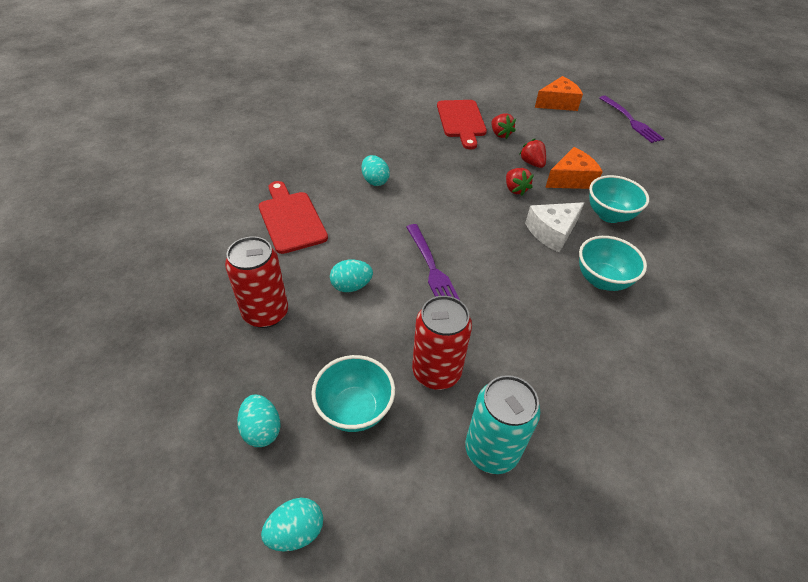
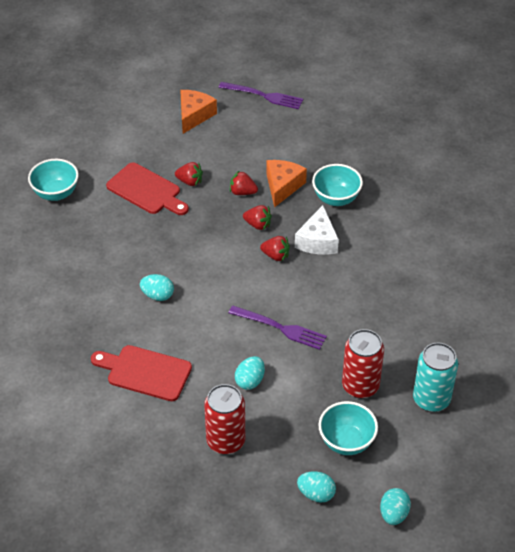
camera: 45 degrees left, 0 degrees up
turquoise bowl [579,236,647,291] -> turquoise bowl moved to [28,159,79,201]
none -> red strawberry [260,236,290,261]

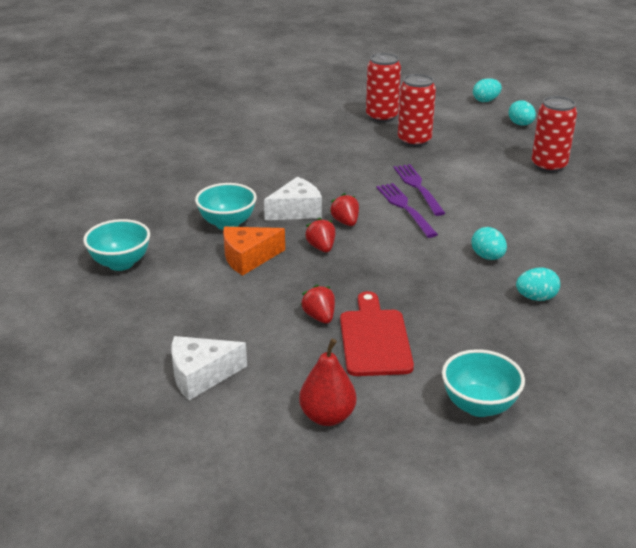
camera: 130 degrees left, 15 degrees down
red cutting board [91,345,192,401] -> none
orange cheese [180,90,217,134] -> white cheese [172,336,247,400]
purple fork [218,82,303,109] -> purple fork moved to [376,183,438,238]
red strawberry [230,170,258,195] -> none
turquoise egg [235,356,265,390] -> turquoise egg moved to [516,268,560,301]
turquoise bowl [318,401,378,455] -> turquoise bowl moved to [83,219,150,271]
turquoise can [413,343,458,412] -> red can [366,53,401,122]
none -> red pear [299,339,356,426]

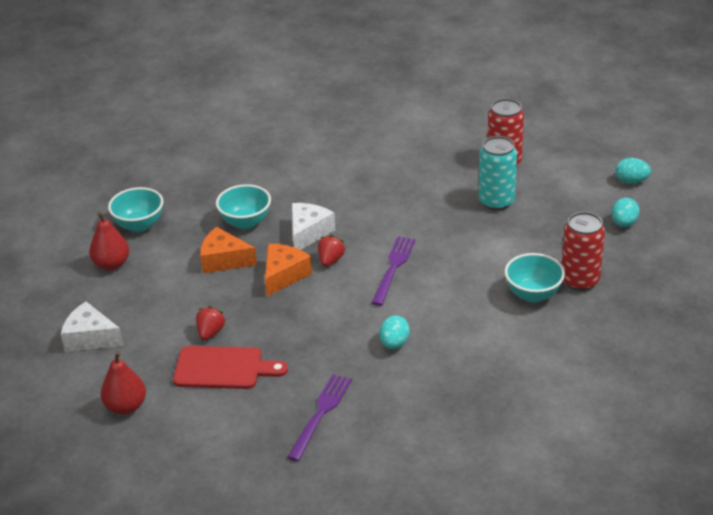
camera: 40 degrees right, 5 degrees up
white cheese [264,177,322,220] -> white cheese turned 75 degrees counterclockwise [292,203,335,250]
red strawberry [305,218,336,252] -> orange cheese [265,244,312,297]
red cutting board [340,291,414,376] -> red cutting board turned 60 degrees clockwise [173,346,288,389]
purple fork [394,164,445,216] -> purple fork moved to [287,374,352,461]
red can [398,74,436,147] -> turquoise can [479,136,517,210]
turquoise bowl [442,349,525,417] -> turquoise bowl moved to [505,253,565,302]
turquoise egg [516,268,560,301] -> none
none -> red pear [89,212,129,270]

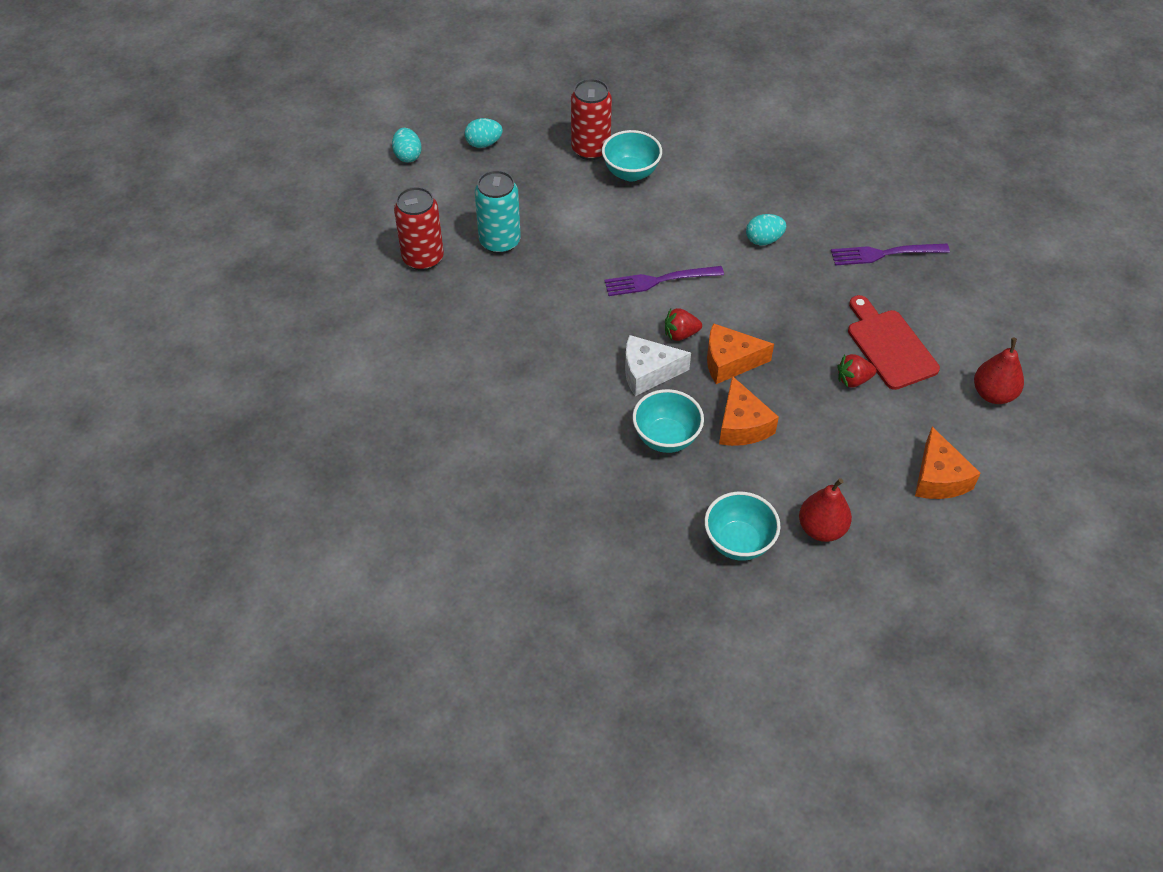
camera: 120 degrees left, 15 degrees up
white cheese [61,302,124,352] -> orange cheese [915,427,981,499]

